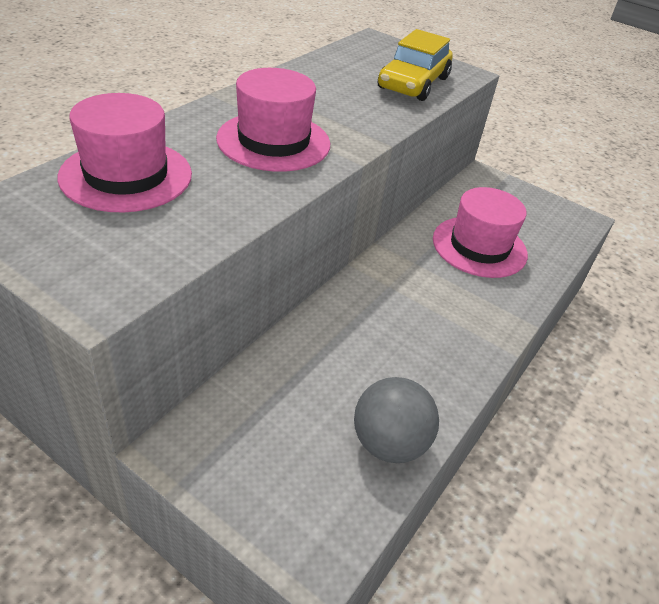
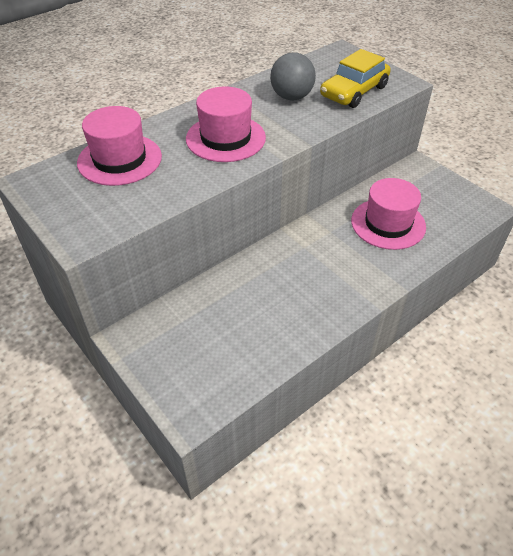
camera: 20 degrees right, 5 degrees up
grey ball [354,377,439,463] -> grey ball moved to [270,52,316,101]

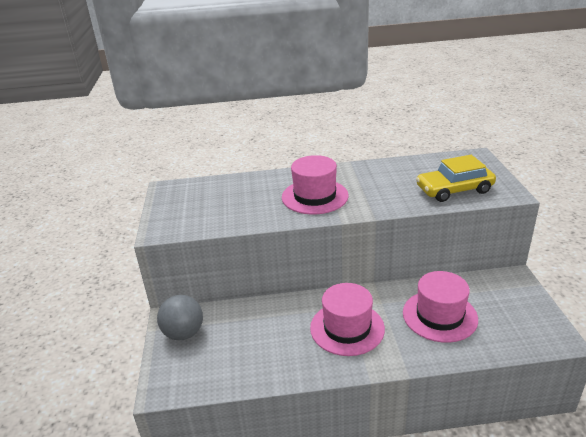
camera: 35 degrees right, 15 degrees down
pink hat [77,106,162,186] -> pink hat moved to [310,283,385,356]
grey ball [270,52,316,101] -> grey ball moved to [157,295,203,340]

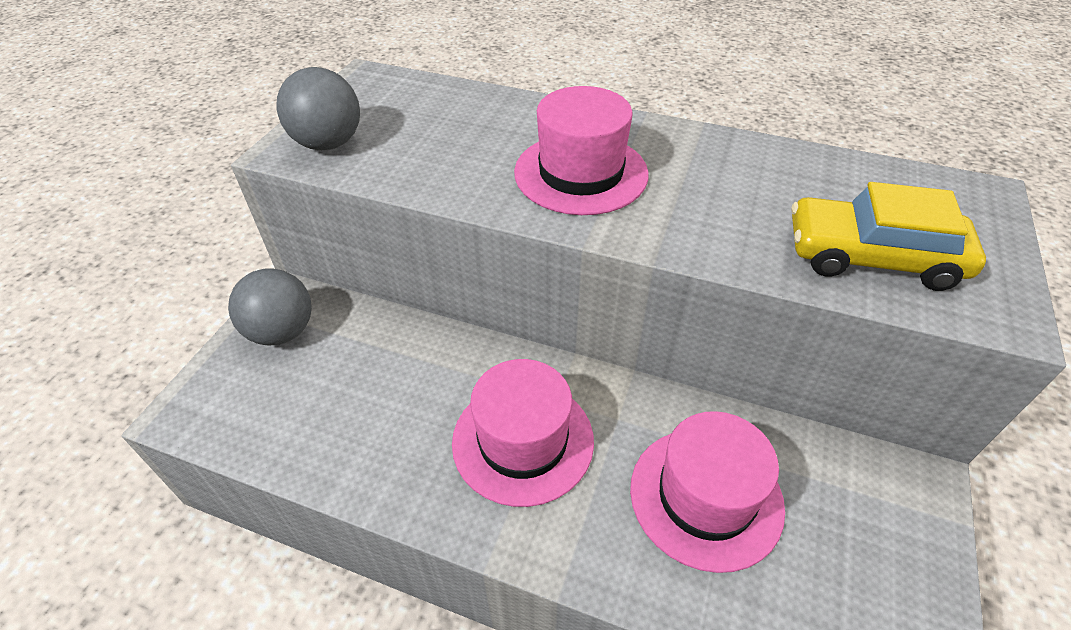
camera: 25 degrees right, 15 degrees up
none -> grey ball [277,67,360,150]

